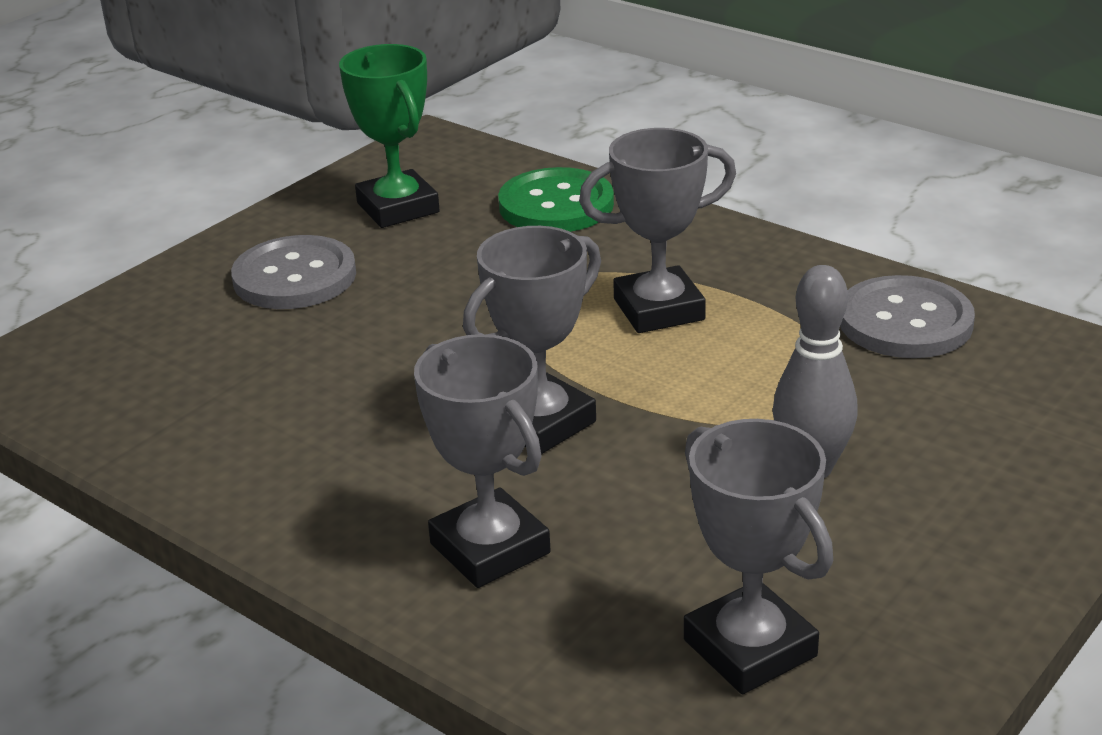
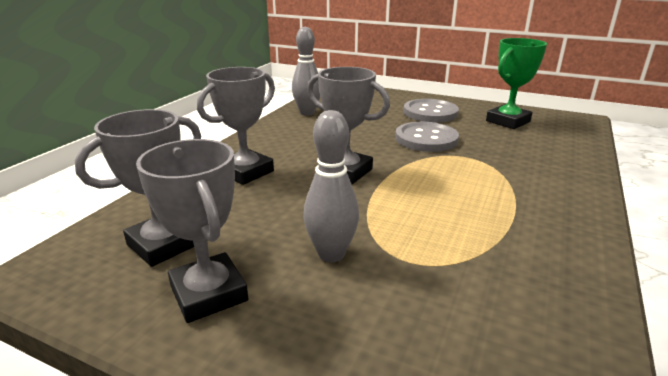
camera: 75 degrees right, 5 degrees down
green button [498,167,614,232] -> none
grey trophy [579,128,736,333] -> grey trophy moved to [136,139,248,323]
grey button [840,275,975,358] -> grey button moved to [395,122,459,152]
none -> grey bowling pin [292,27,320,116]

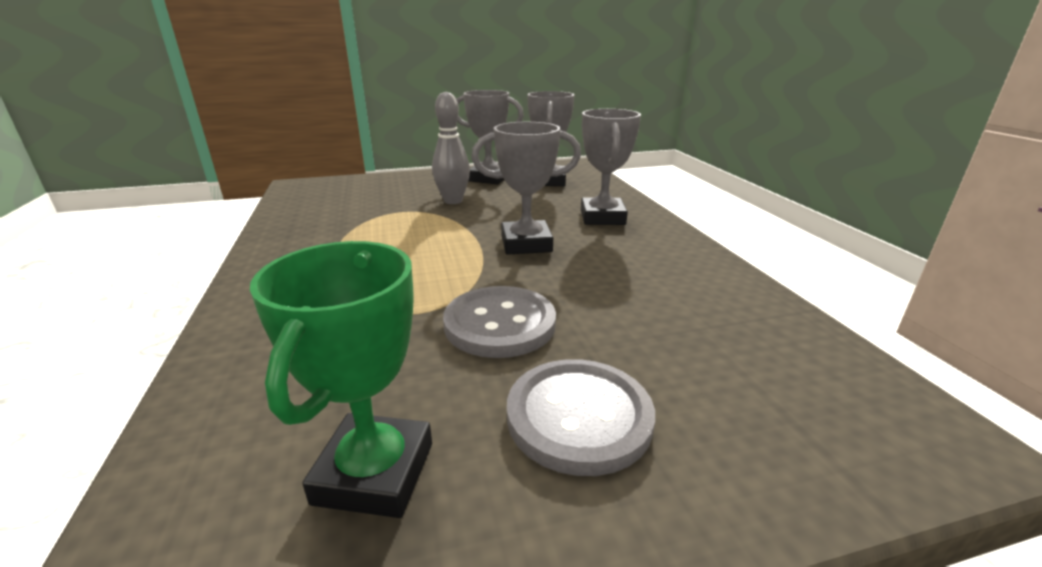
camera: 140 degrees right, 0 degrees up
grey bowling pin [292,27,320,116] -> none

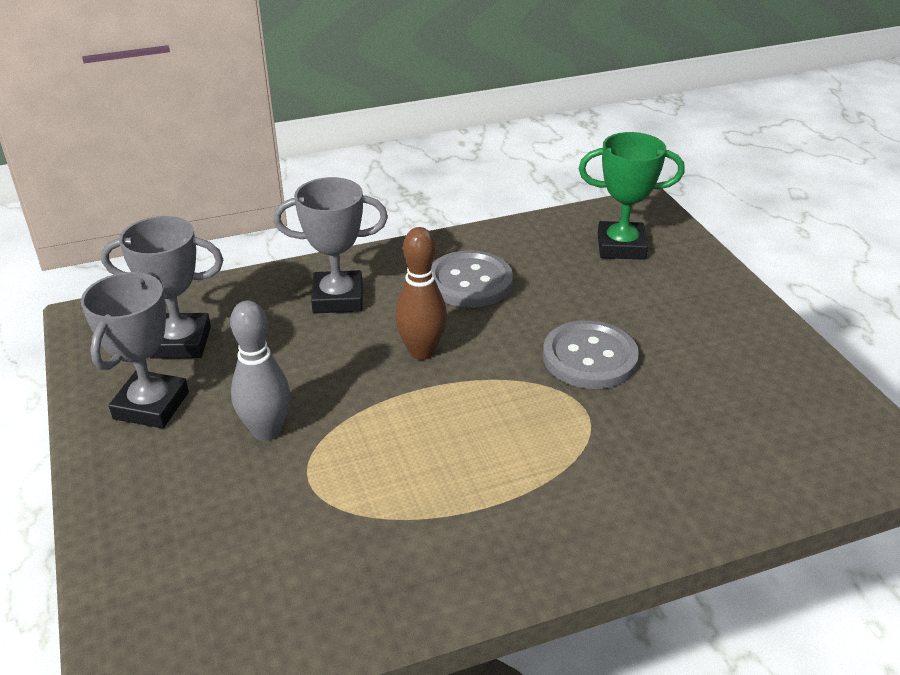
camera: 95 degrees left, 10 degrees up
green trophy [250,241,432,518] -> green trophy moved to [579,132,685,260]
grey trophy [471,122,581,255] -> brown bowling pin [395,227,447,360]
grey button [507,359,655,476] -> grey button moved to [432,250,513,308]

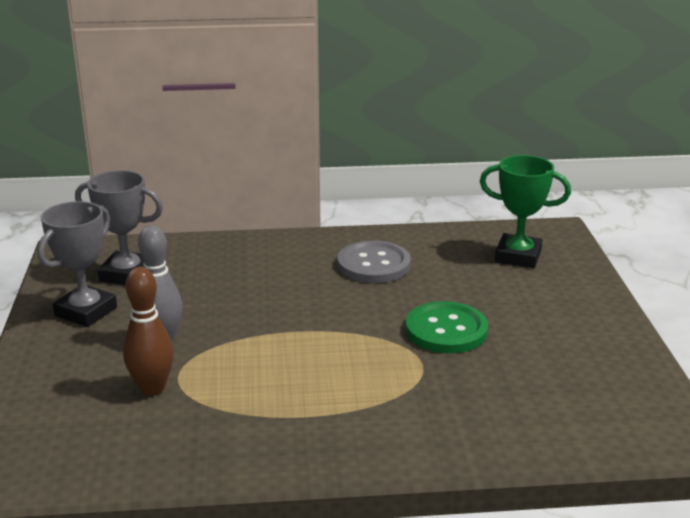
camera: 15 degrees right, 10 degrees down
grey trophy [274,177,388,313] -> none
brown bowling pin [395,227,447,360] -> brown bowling pin moved to [123,267,174,396]
grey button [543,320,639,389] -> green button [406,301,488,353]

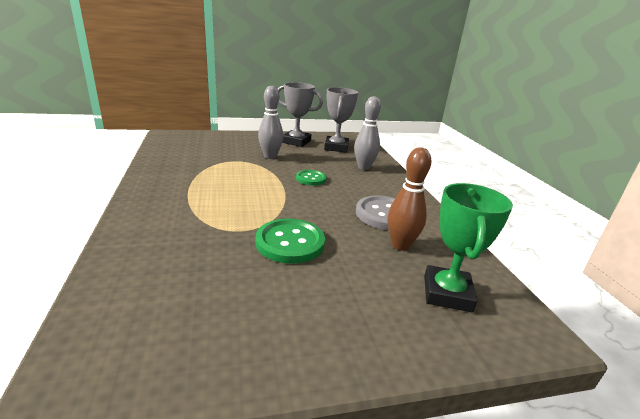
camera: 80 degrees right, 0 degrees up
brown bowling pin [123,267,174,396] -> brown bowling pin moved to [388,147,431,251]
none -> green button [296,170,327,186]
none -> grey bowling pin [354,96,381,170]

